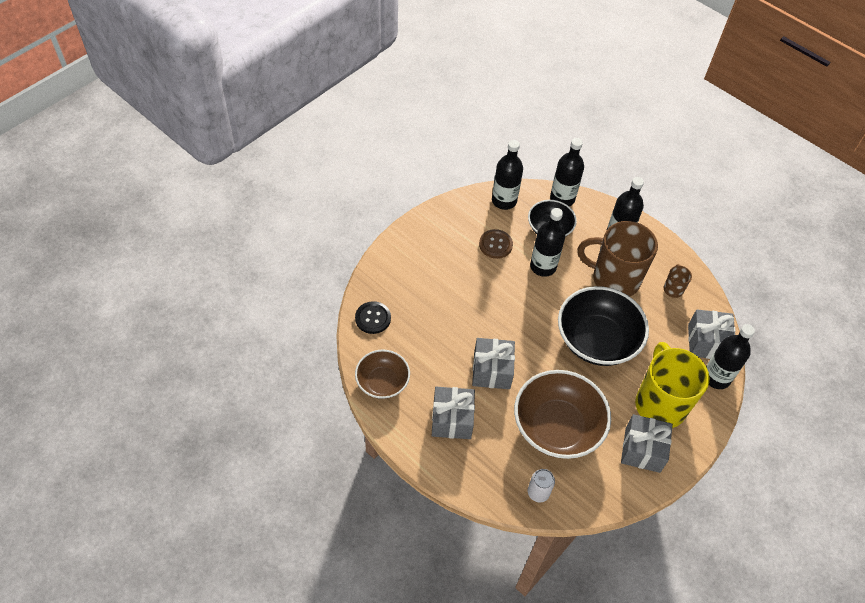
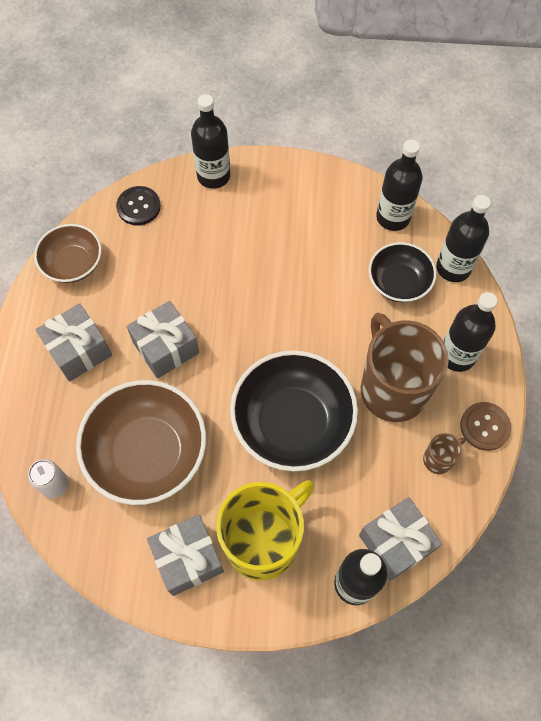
camera: 55 degrees right, 10 degrees up
brown button [479,229,513,259] -> brown button moved to [460,402,511,451]
black bottle [530,208,565,277] -> black bottle moved to [191,94,230,189]

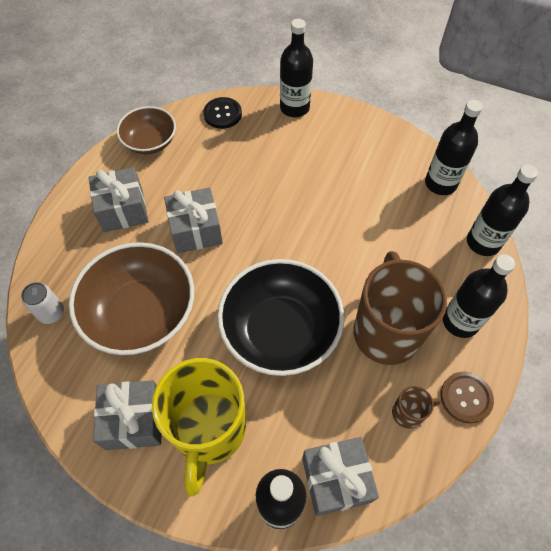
camera: 20 degrees right, 5 degrees down
yellow mug [216,480,315,581] -> yellow mug turned 120 degrees clockwise [152,358,246,497]
black bowl [369,242,437,302] -> none

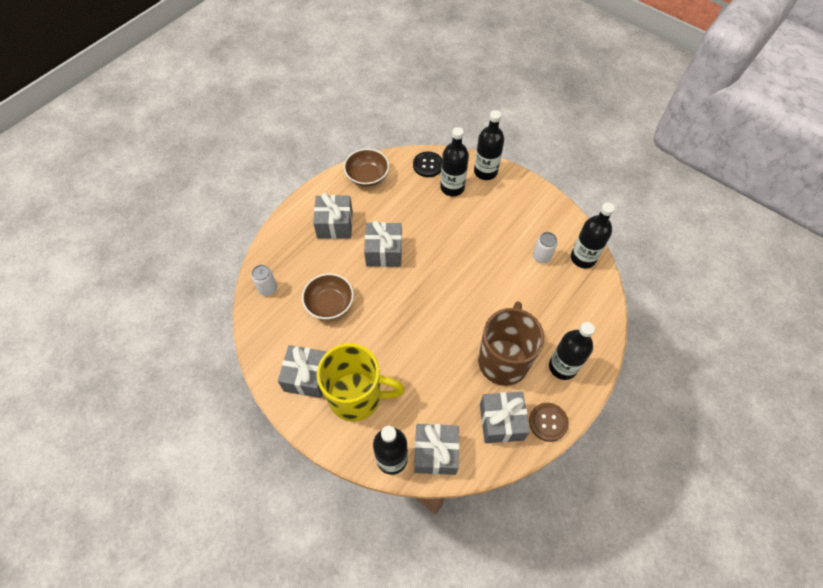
camera: 15 degrees right, 0 degrees up
brown bowl [69,242,194,355] -> brown bowl [302,273,354,320], size x0.59
yellow mug [152,358,246,497] -> yellow mug turned 105 degrees counterclockwise [317,344,405,421]
black bowl [217,259,344,376] -> none
brown mug [392,386,441,429] -> grey gift [480,392,530,443]
black bottle [467,165,538,256] -> black bottle moved to [440,127,469,196]
none -> white can [533,232,557,263]

